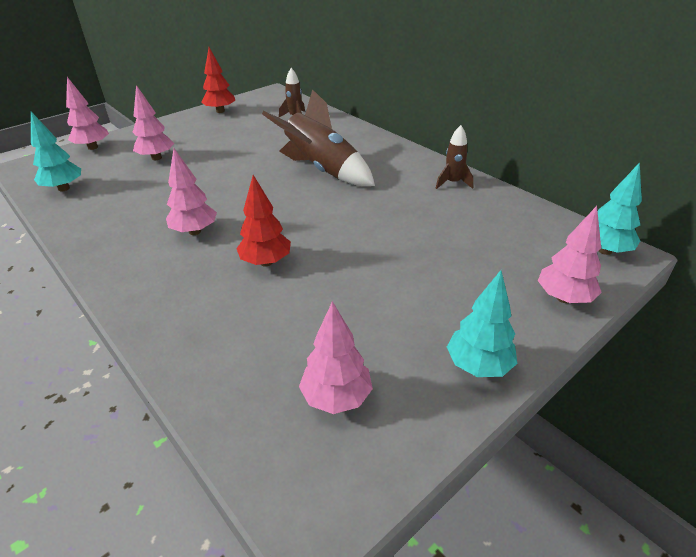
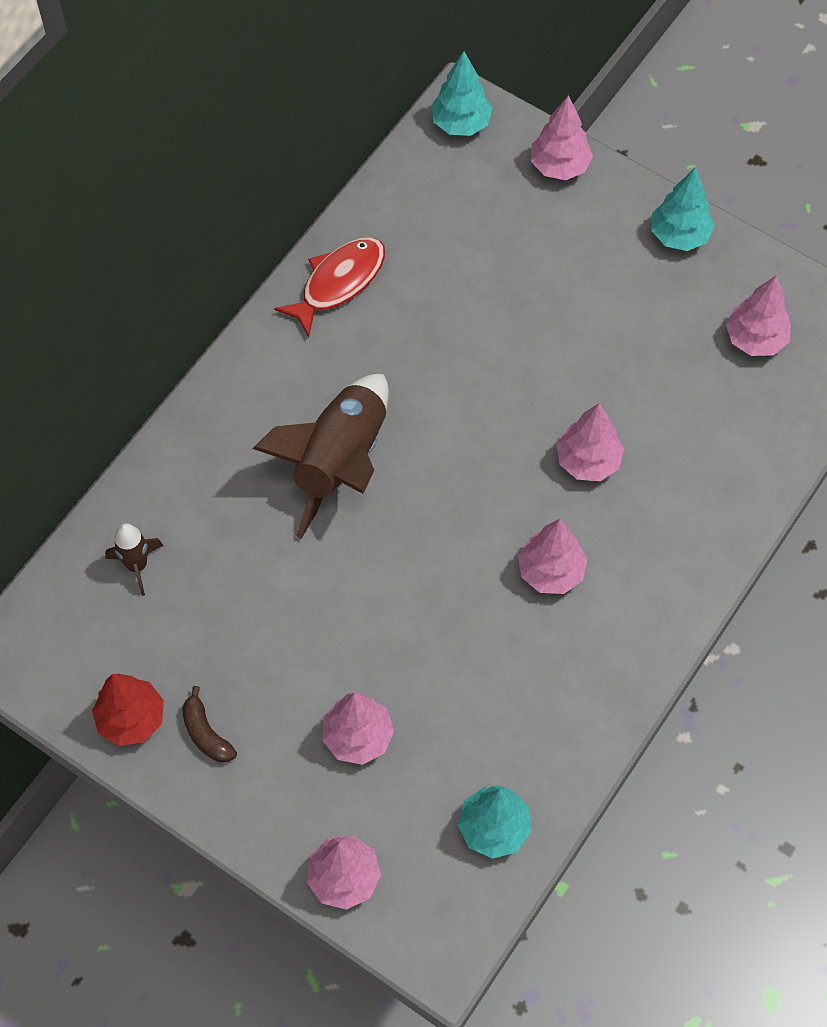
camera: 105 degrees left, 25 degrees up
red tree [236,175,291,267] -> pink tree [557,403,624,481]
brown rocket [436,125,474,189] -> red fish [274,237,385,337]
none -> brown banana [182,686,237,762]

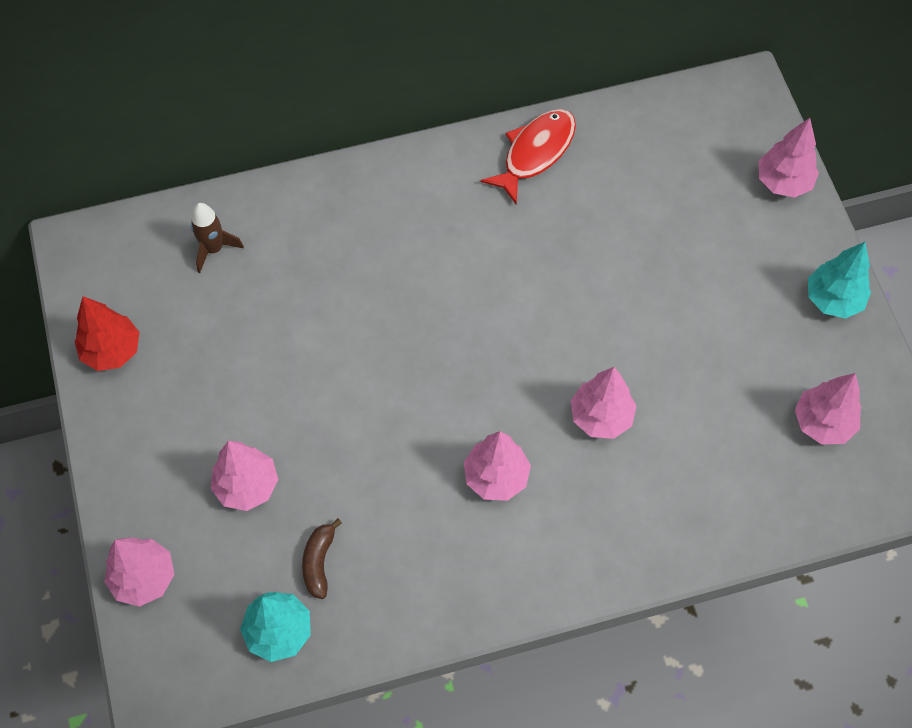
camera: 40 degrees right, 0 degrees up
brown banana [182,686,237,762] -> brown banana moved to [302,518,342,599]
brown rocket [253,374,389,539] -> none
red fish [274,237,385,337] -> red fish turned 45 degrees counterclockwise [481,109,576,205]
turquoise tree [431,51,493,136] -> none

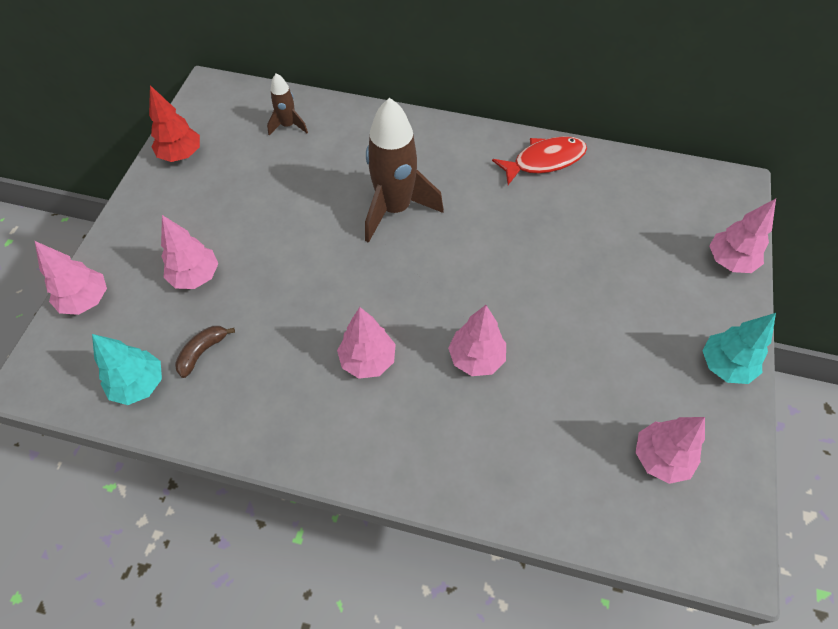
camera: 30 degrees right, 5 degrees down
none -> brown rocket [365,98,444,243]

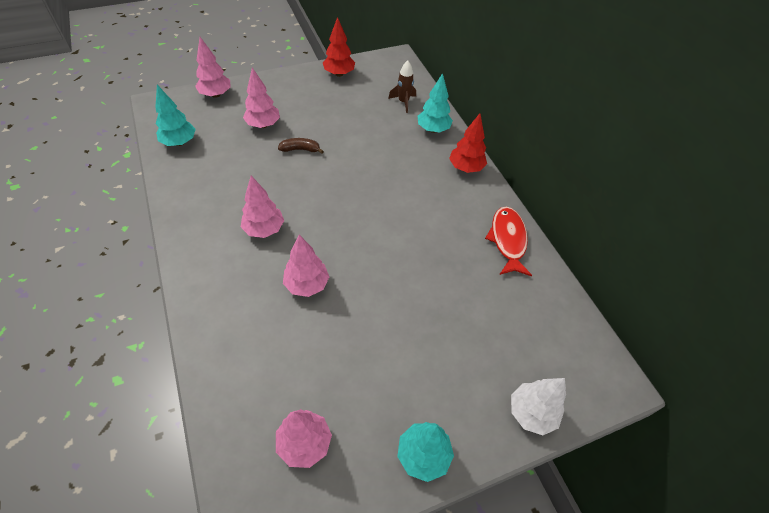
camera: 50 degrees right, 5 degrees down
brown banana [175,326,235,378] -> brown banana moved to [278,138,324,154]
brown rocket [365,98,444,243] -> none
red fish [492,136,587,185] -> red fish turned 120 degrees counterclockwise [485,206,532,276]
pink tree [709,199,776,273] -> white tree [511,378,566,435]
none -> turquoise tree [418,73,453,133]
none -> red tree [449,113,487,173]

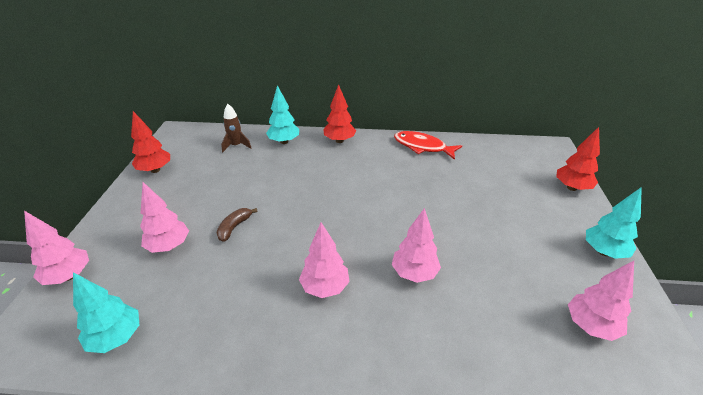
camera: 60 degrees left, 15 degrees down
white tree [511,378,566,435] -> red tree [556,127,600,191]

